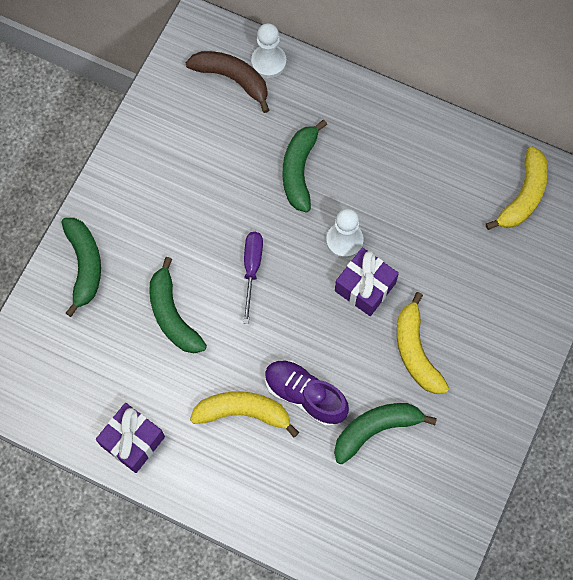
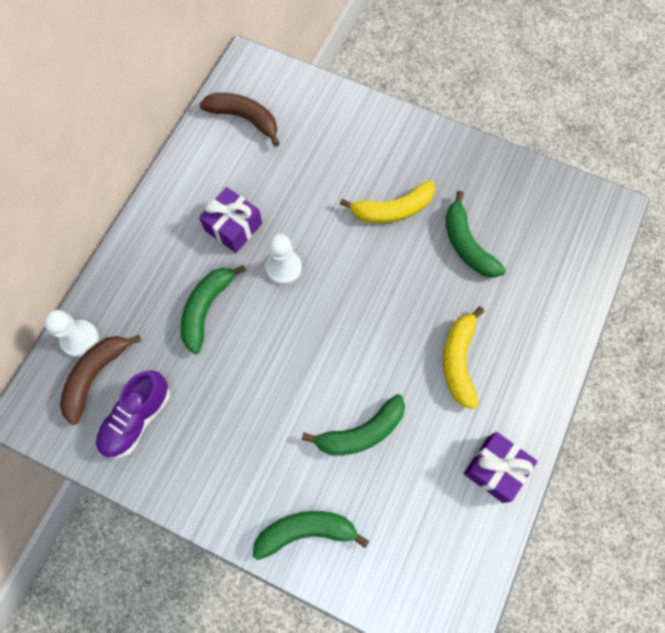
camera: 90 degrees left, 0 degrees up
purple screwdriver [243,232,263,324] -> none
purple shoe [265,360,349,427] -> purple shoe moved to [96,370,170,459]
green banana [283,120,327,213] -> green banana turned 105 degrees clockwise [180,265,246,354]
purple gift [335,247,399,316] -> purple gift moved to [199,187,262,253]
yellow banana [486,146,548,230] -> brown banana [199,93,280,147]

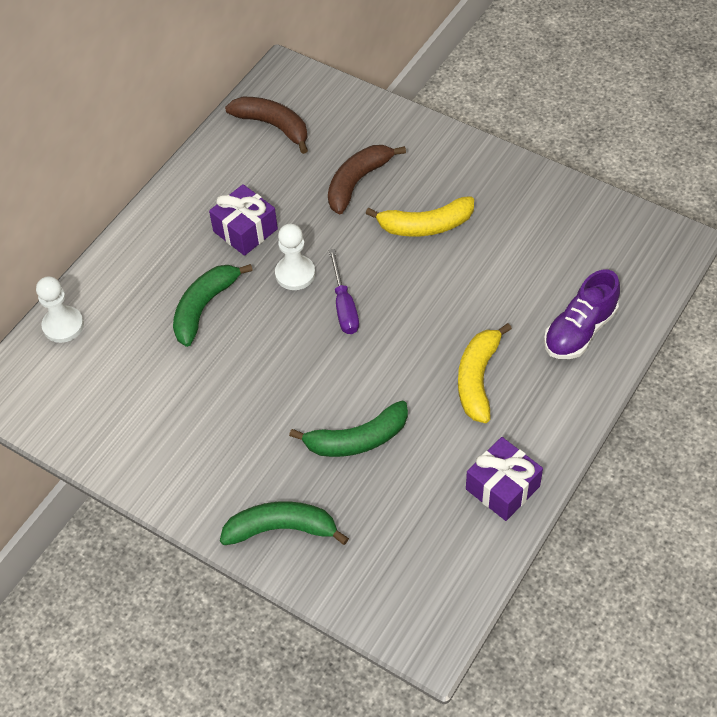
camera: 10 degrees right, 15 degrees down
brown banana [60,335,141,425] -> brown banana moved to [328,145,406,214]
purple shoe [96,370,170,459] -> purple shoe moved to [544,270,620,359]
green banana [445,191,506,278] -> none
none -> purple screwdriver [329,249,359,334]

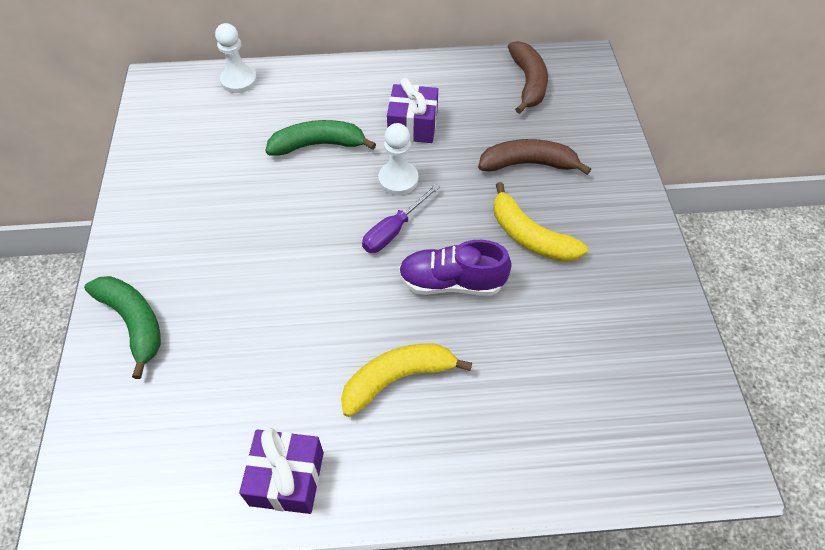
camera: 50 degrees right, 0 degrees up
green banana [289,401,408,457] -> none
purple shoe [544,270,620,359] -> purple shoe moved to [399,240,512,296]

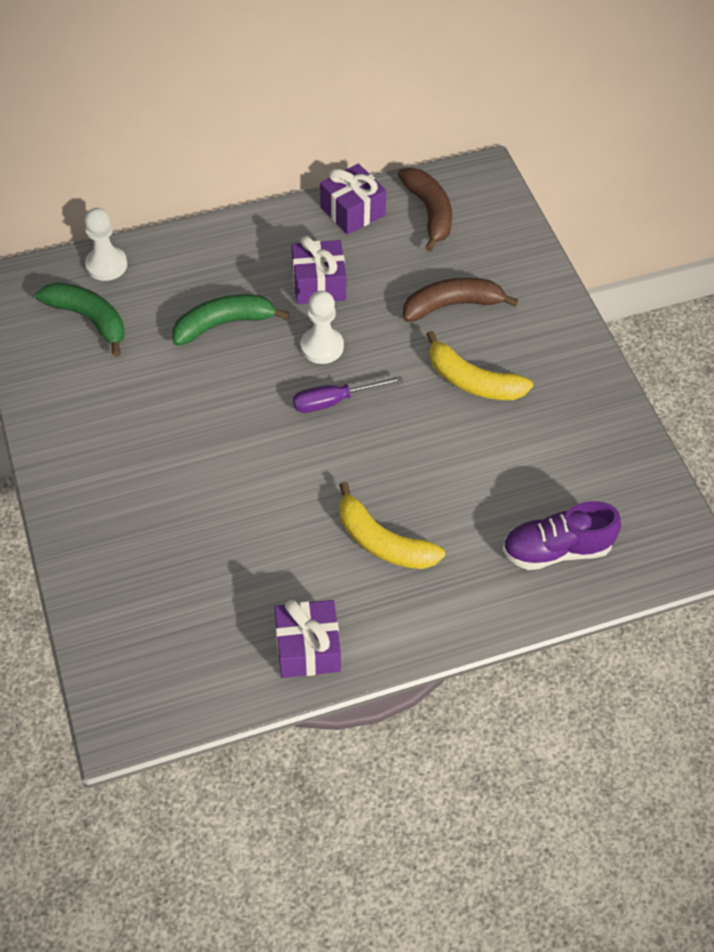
camera: 15 degrees left, 0 degrees up
green banana [84,276,161,379] -> green banana moved to [35,283,124,356]
yellow banana [341,344,472,417] -> yellow banana turned 105 degrees counterclockwise [339,482,445,569]
purple screwdriver [362,184,440,253] -> purple screwdriver turned 45 degrees clockwise [293,376,403,413]
purple shoe [399,240,512,296] -> purple shoe moved to [502,501,621,570]
none -> purple gift [320,163,386,235]

